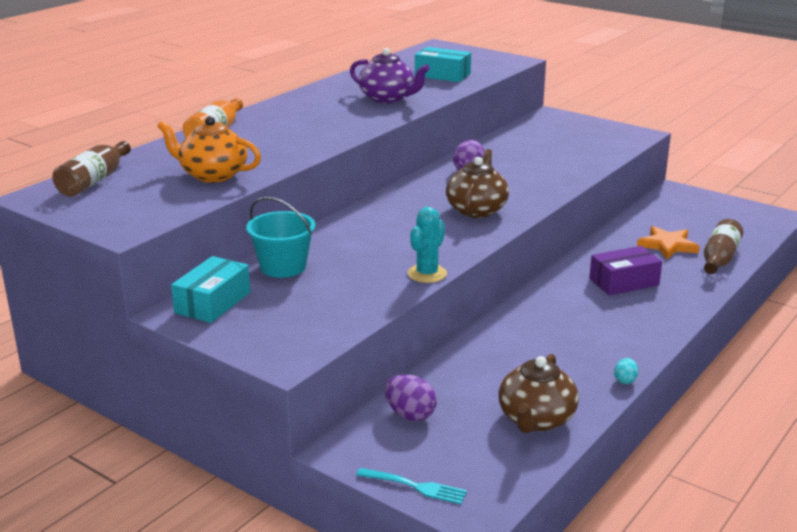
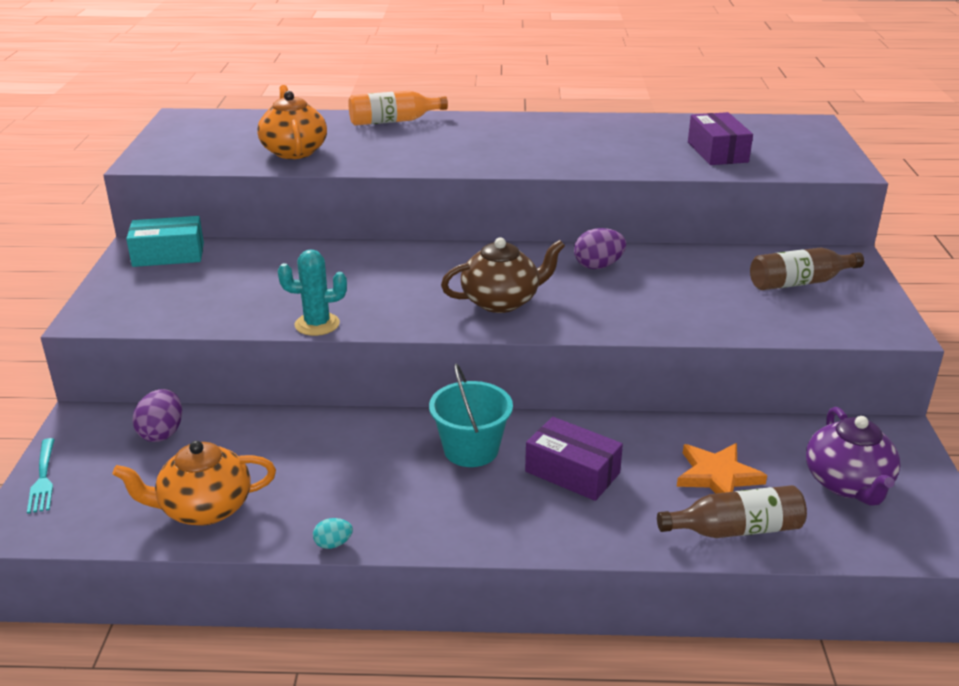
camera: 55 degrees right, 5 degrees up
brown bottle [52,141,131,197] -> brown bottle moved to [750,248,864,290]
turquoise bucket [246,197,316,278] -> turquoise bucket moved to [429,363,513,467]
purple teapot [350,48,430,103] -> purple teapot moved to [806,407,901,506]
turquoise box [415,47,471,82] -> purple box [688,112,753,165]
brown teapot [498,354,579,433] -> orange teapot [112,441,276,526]

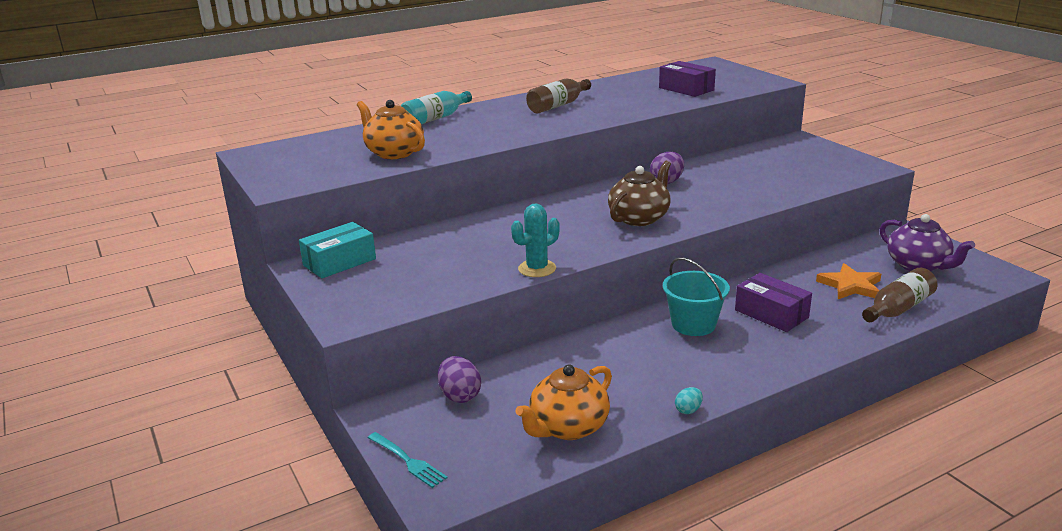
camera: 30 degrees left, 5 degrees down
orange bottle [349,91,448,126] -> turquoise bottle [401,91,472,124]
purple box [525,417,623,501] -> purple box turned 45 degrees clockwise [735,273,812,332]
brown bottle [750,248,864,290] -> brown bottle moved to [526,79,591,113]

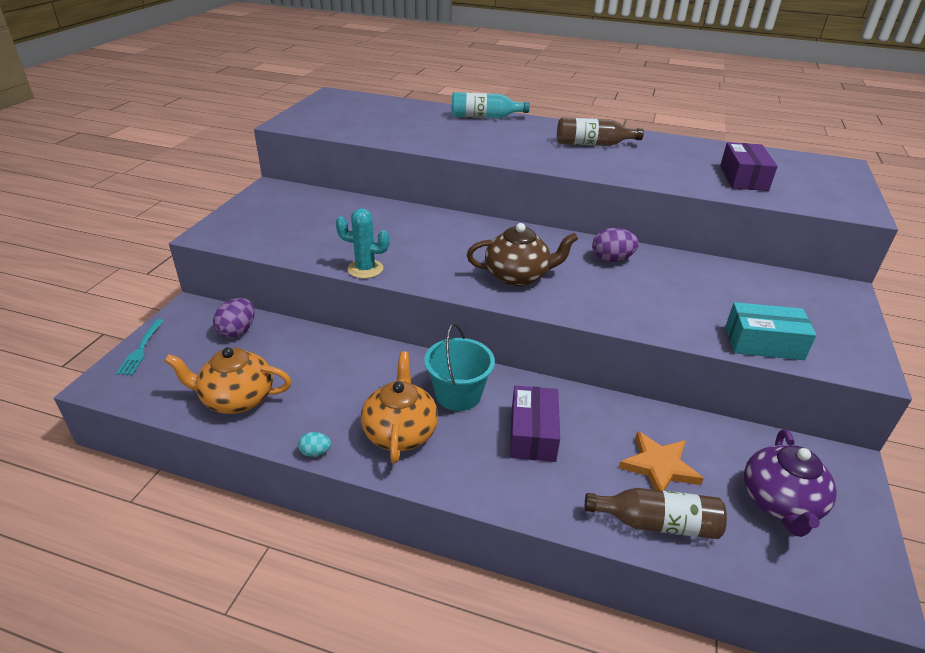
camera: 45 degrees right, 10 degrees up
turquoise box [299,222,376,278] -> turquoise box moved to [725,302,816,360]
orange teapot [357,100,425,159] -> orange teapot moved to [361,351,438,464]

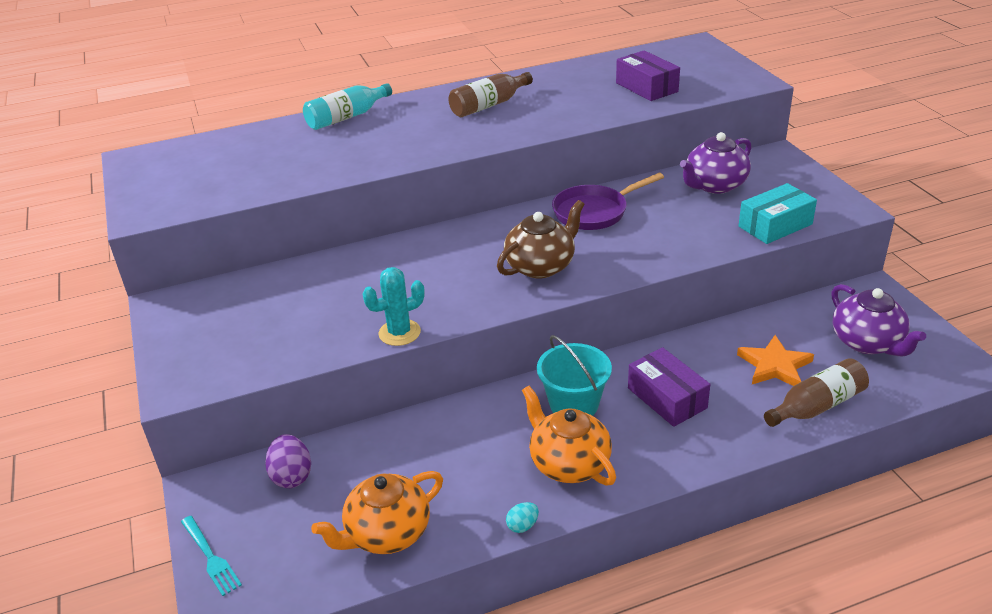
camera: 35 degrees left, 0 degrees up
purple egg [592,228,639,262] -> purple pan [552,173,664,230]
none -> purple teapot [680,132,752,194]

